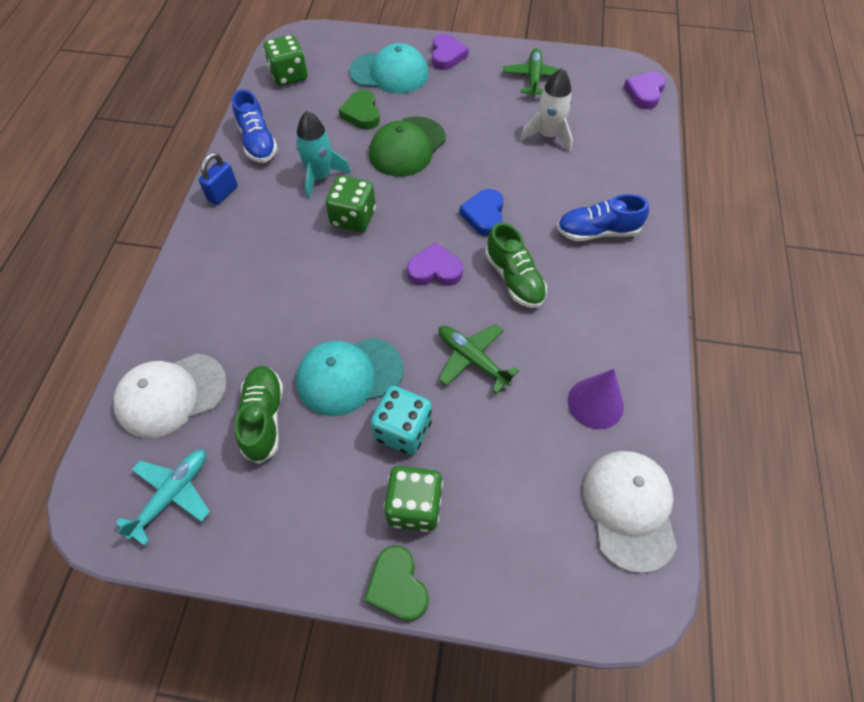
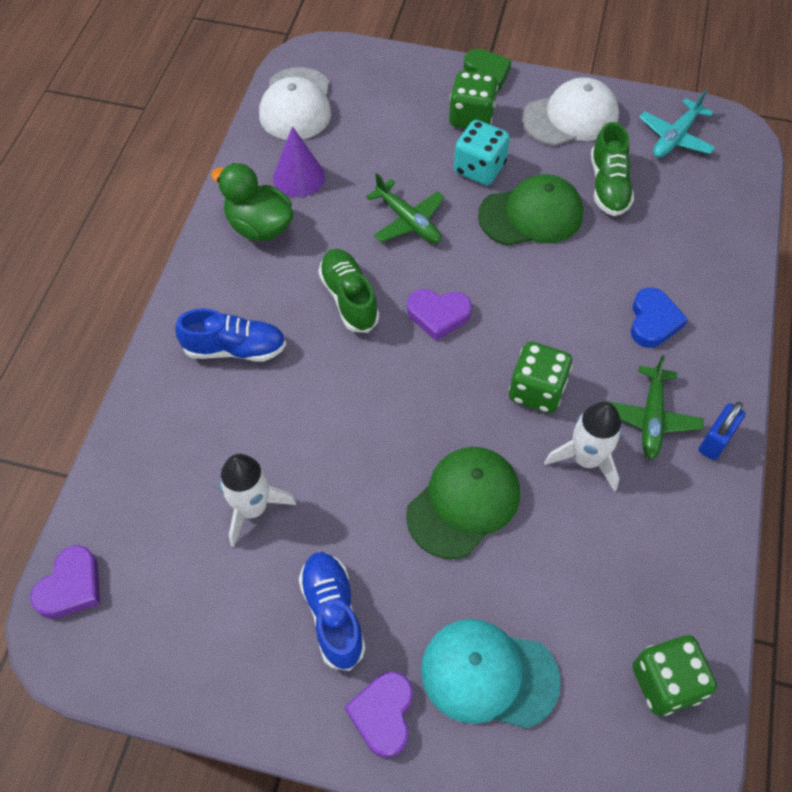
camera: 175 degrees left, 0 degrees up
white cap [113,353,227,438] -> white cap moved to [522,77,619,146]
blue shoe [232,89,278,163] -> blue shoe moved to [299,552,366,671]
turquoise rocket [296,111,351,199] -> white rocket [544,402,622,491]
turquoise cap [296,338,404,416] -> green cap [478,174,583,246]
green heart [339,90,380,130] -> none
blue heart [459,189,504,236] -> blue heart moved to [631,288,688,348]
green plane [503,48,567,97] -> green plane moved to [606,355,704,459]
none -> green duck [211,163,293,241]

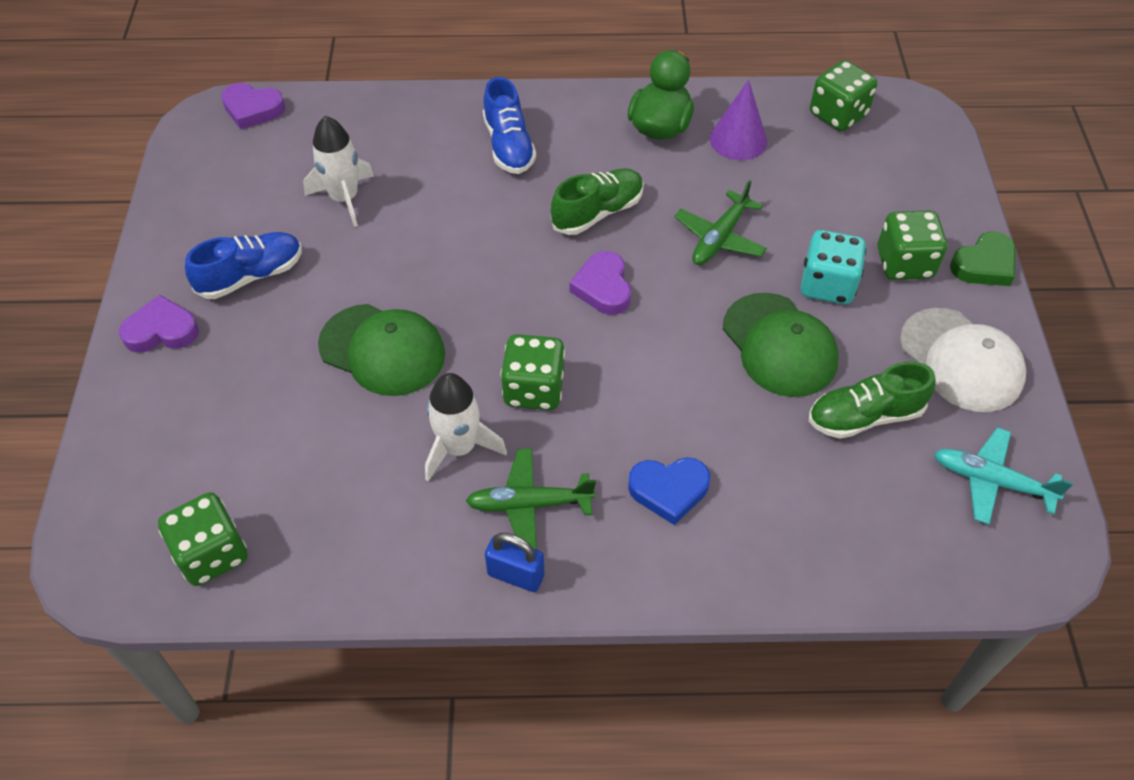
camera: 75 degrees right, 5 degrees down
white cap [259,67,331,140] -> green dice [810,60,877,131]
turquoise cap [421,619,560,729] -> none

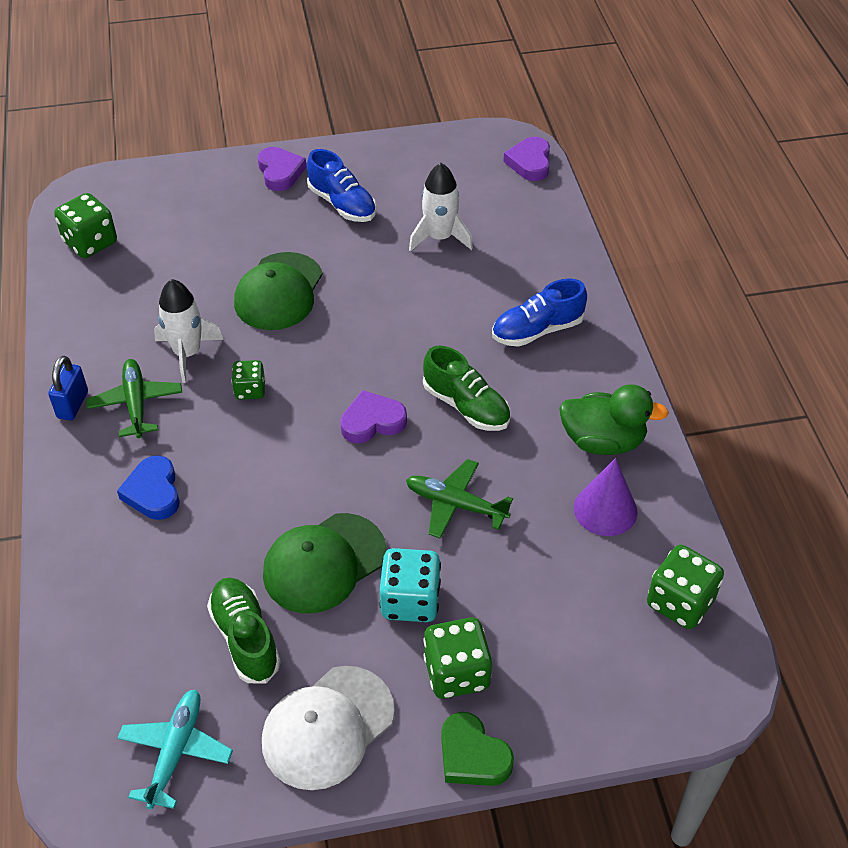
camera: 80 degrees right, 5 degrees down
green dice [500,334,565,410] -> green dice [232,360,265,400], size x0.61

